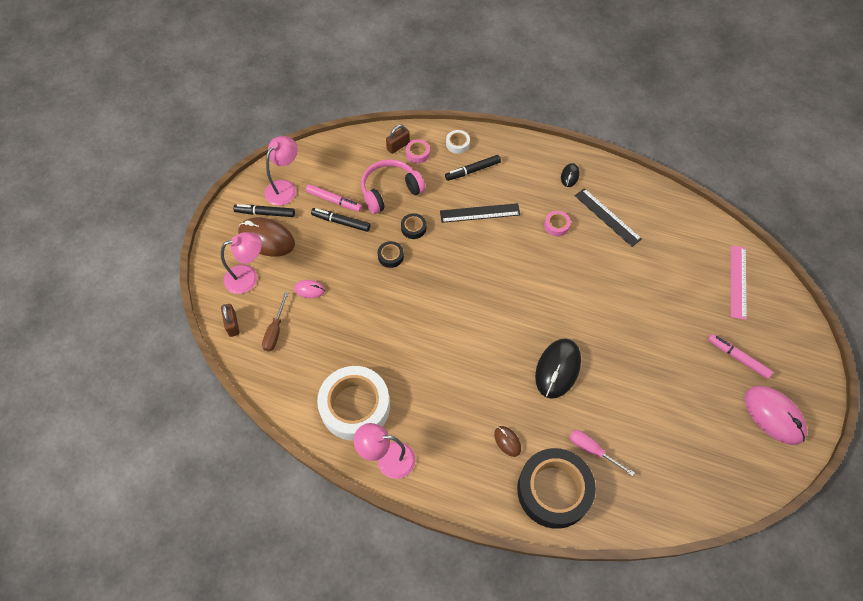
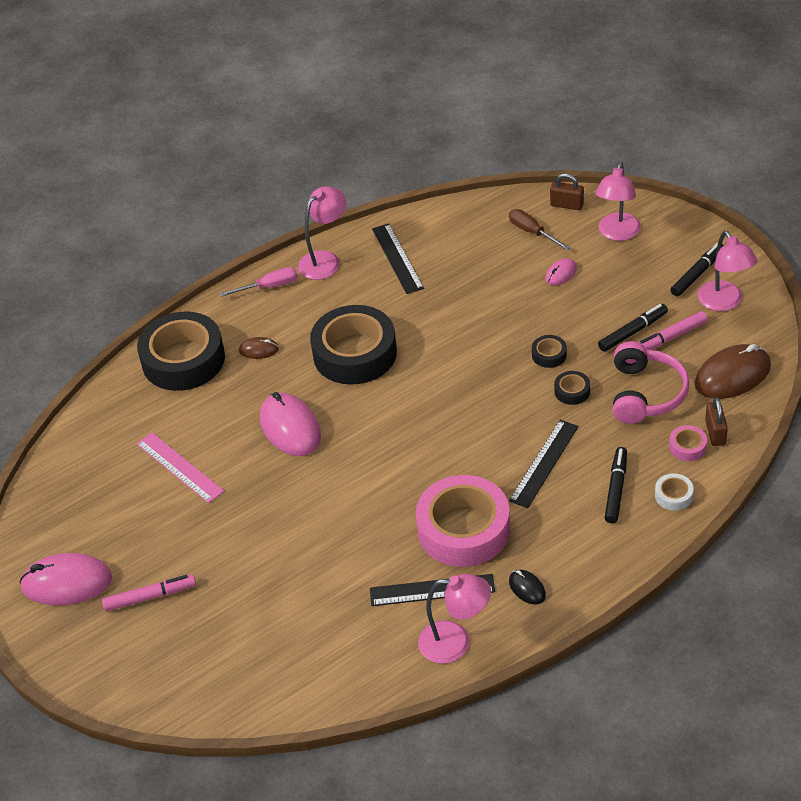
camera: 130 degrees right, 15 degrees down
brown mouse [238,217,295,257] -> brown mouse moved to [695,344,771,399]
white tape [317,366,390,441] -> black ruler [372,224,424,294]
black mouse [535,338,581,399] -> pink mouse [260,392,321,456]
pink tape [544,211,571,236] -> pink tape [416,475,510,567], size x2.44
pink screwdriver [569,430,635,476] -> pink screwdriver moved to [220,267,298,297]
pink ruler [731,245,747,320] -> pink ruler moved to [136,432,224,503]
none -> black tape [310,305,397,385]
none -> pink lamp [418,574,491,664]

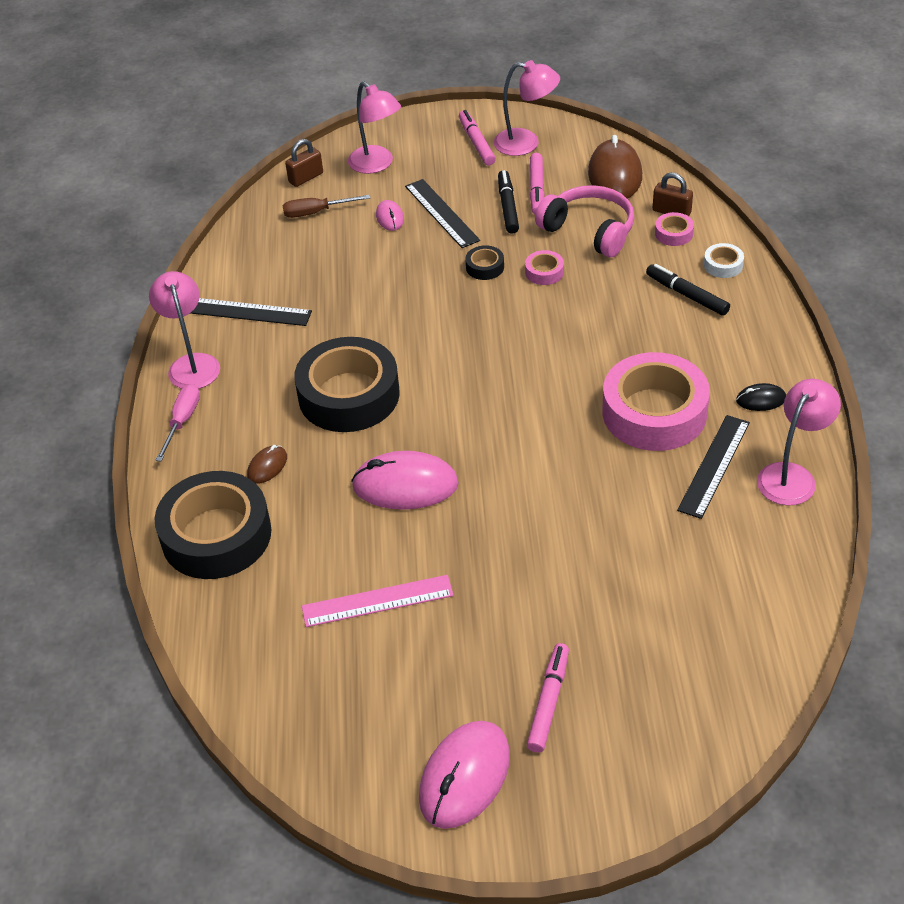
camera: 60 degrees left, 0 degrees up
black ruler [509,420,579,508] -> black ruler moved to [405,179,480,248]
black tape [554,371,590,405] -> pink tape [525,250,564,285]
black marker [670,243,724,296] -> pink marker [459,110,496,165]

